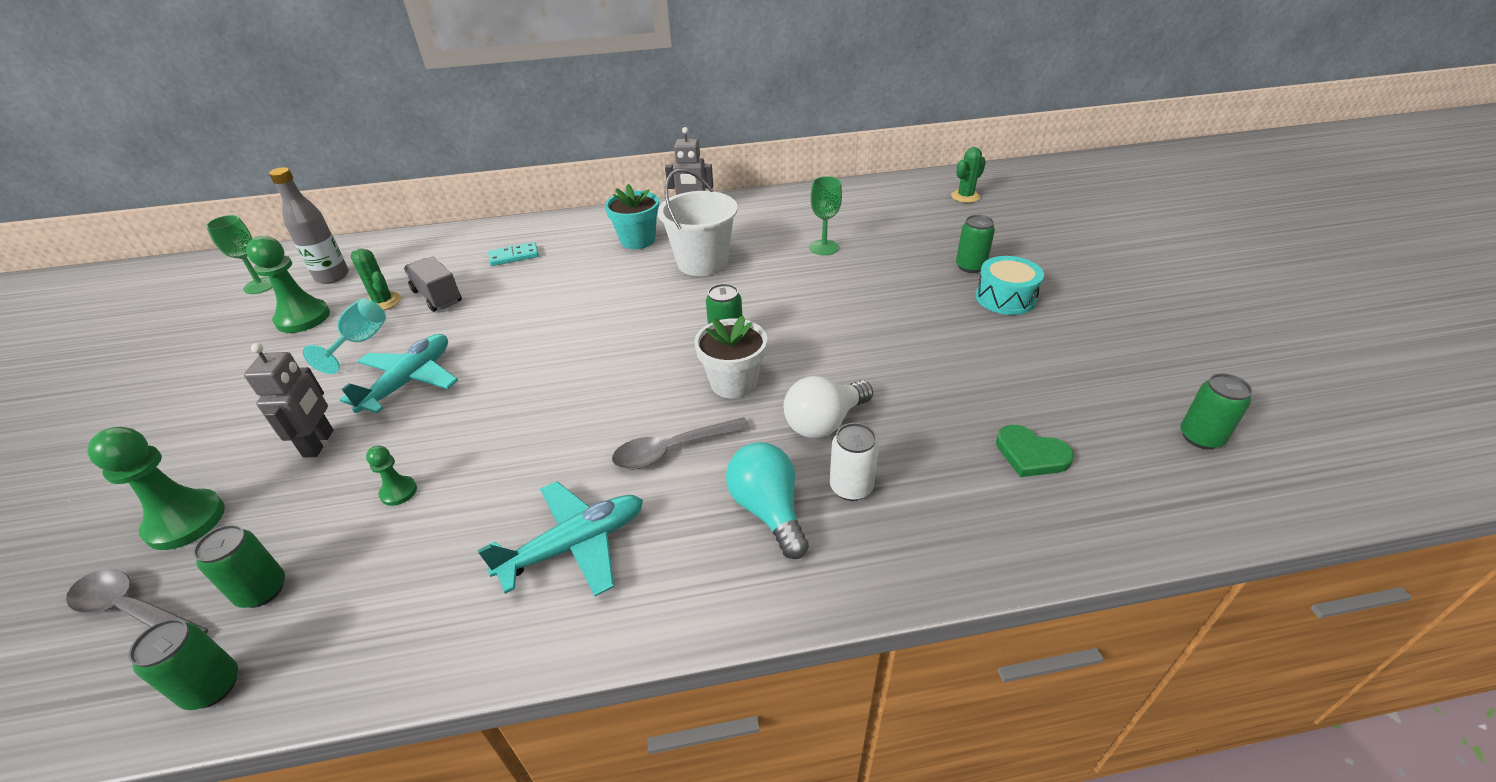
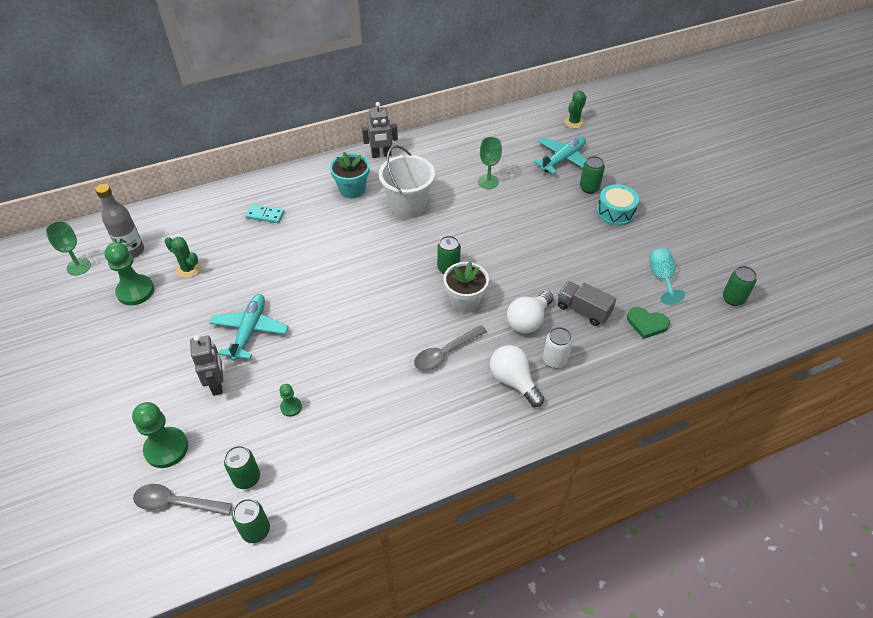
camera: 15 degrees left, 10 degrees up
turquoise goblet [303,299,386,374] -> turquoise goblet moved to [649,248,685,305]
grey truck [404,256,462,312] -> grey truck moved to [558,281,616,326]
turquoise plane [478,481,643,596] -> turquoise plane moved to [534,136,586,174]
turquoise domino [488,242,539,266] -> turquoise domino turned 45 degrees clockwise [245,204,285,223]
turquoise light bulb [726,442,809,559] -> white light bulb [490,345,544,407]

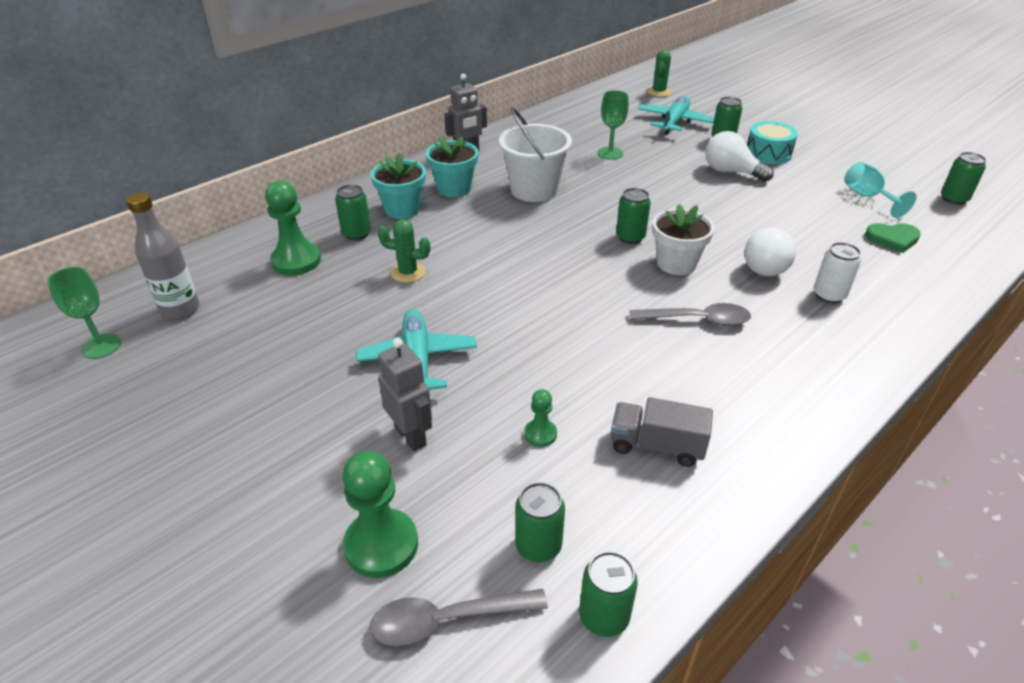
camera: 20 degrees left, 10 degrees down
green pawn [105,242,154,305] -> green pawn moved to [265,180,321,275]
green cactus [165,237,201,278] -> green cactus moved to [378,219,430,283]
turquoise domino [245,204,285,223] -> green can [335,184,371,240]
grey spoon [414,325,487,371] -> grey spoon turned 120 degrees counterclockwise [630,303,751,326]
white light bulb [490,345,544,407] -> white light bulb moved to [705,131,774,182]
grey truck [558,281,616,326] -> grey truck moved to [611,397,713,467]
none -> turquoise flower pot [371,152,426,219]

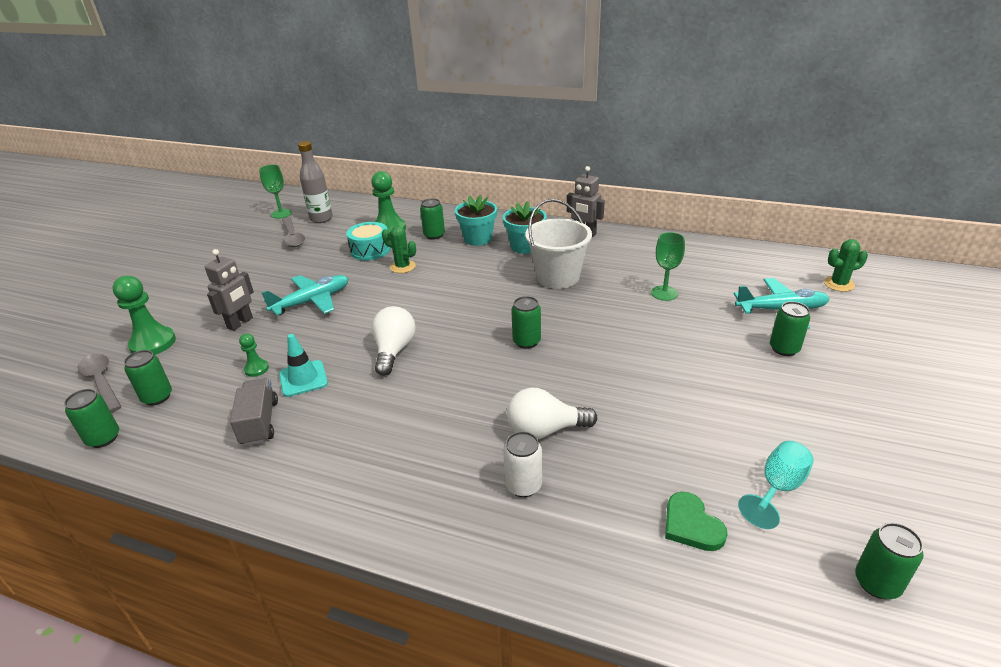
camera: 65 degrees right, 5 degrees down
green cactus [378,219,430,283] -> green cactus turned 45 degrees counterclockwise [382,226,416,273]
grey spoon [630,303,751,326] -> grey spoon moved to [282,217,305,247]
white flower pot [652,204,714,275] -> none
white light bulb [705,131,774,182] -> white light bulb moved to [372,306,416,376]
turquoise drum [747,121,798,164] -> turquoise drum moved to [346,222,391,260]
none -> turquoise traffic cone [279,334,328,397]

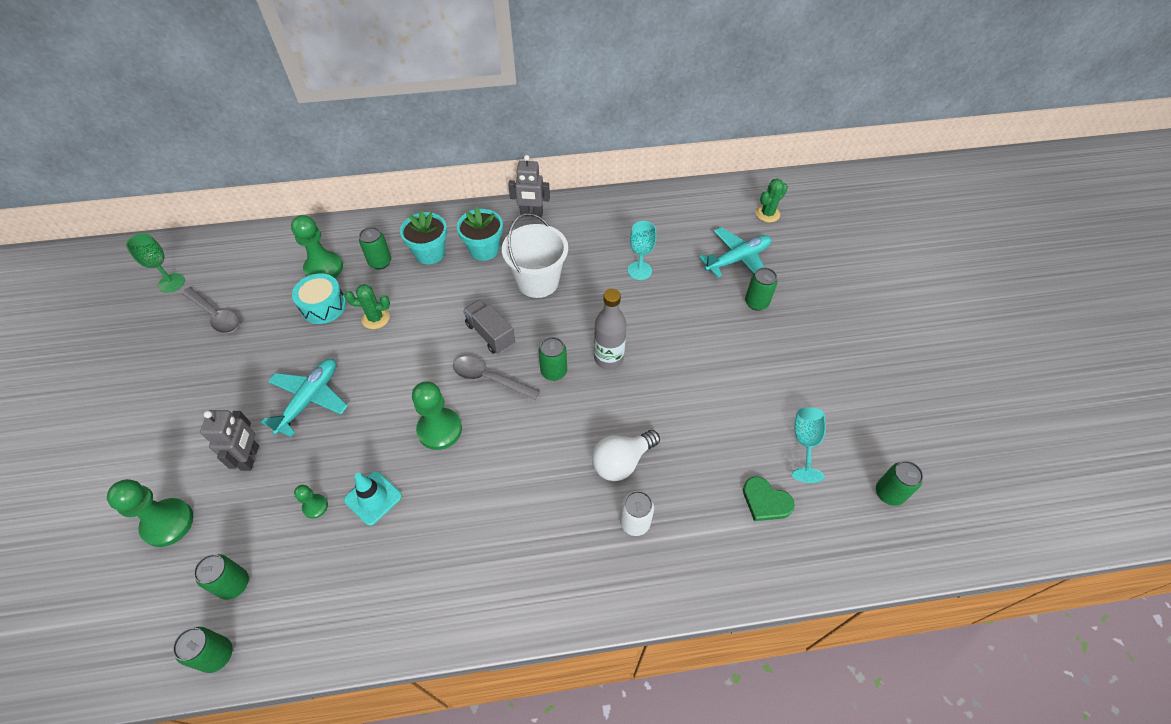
camera: 30 degrees left, 20 degrees up
grey spoon [78,354,121,413] -> grey spoon moved to [453,356,540,400]
grey truck [230,378,278,446] -> grey truck moved to [463,299,515,354]
grey bottle [298,141,333,223] -> grey bottle moved to [594,289,627,370]
white light bulb [372,306,416,376] -> green pawn [412,381,462,450]
green goblet [651,232,685,301] -> turquoise goblet [628,221,656,280]

